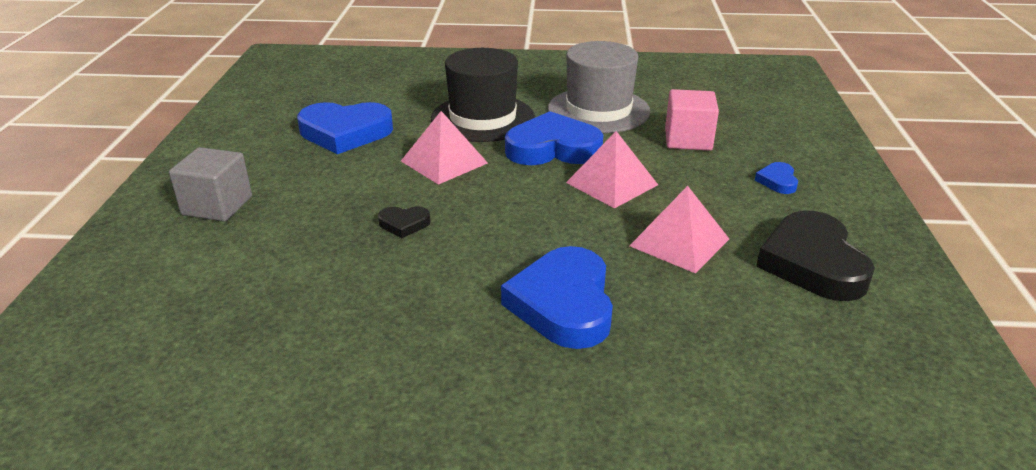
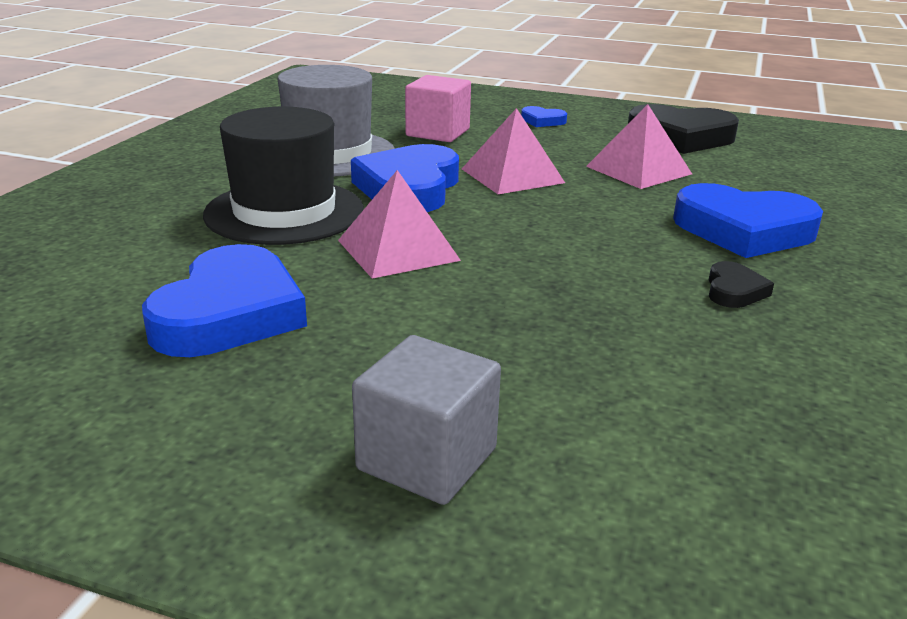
camera: 75 degrees left, 5 degrees down
black heart [378,206,431,238] -> black heart moved to [709,261,774,308]

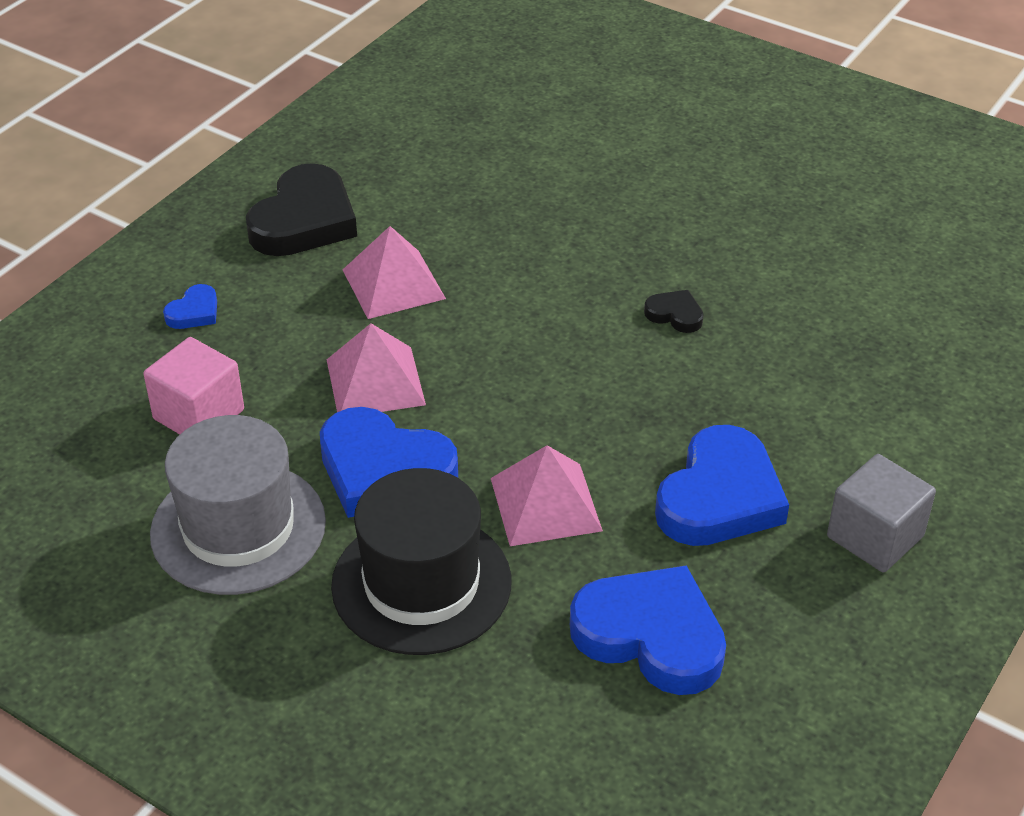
camera: 75 degrees left, 15 degrees up
blue heart [673,183,823,258] -> blue heart moved to [655,425,789,546]

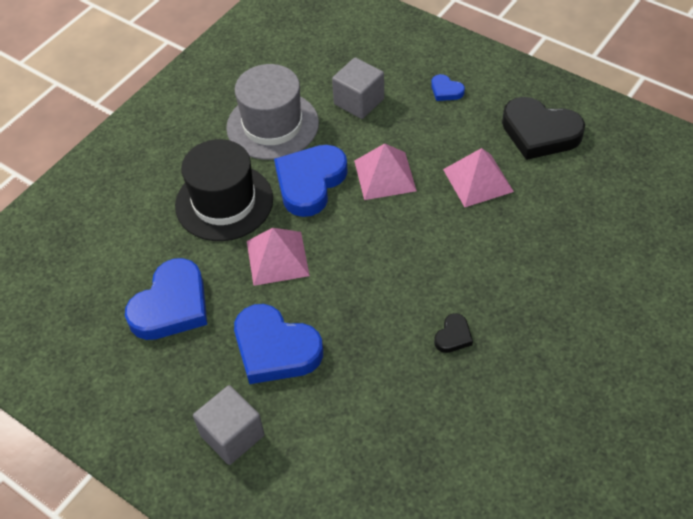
camera: 95 degrees right, 10 degrees up
pink cube [143,337,244,434] -> grey cube [332,57,384,119]

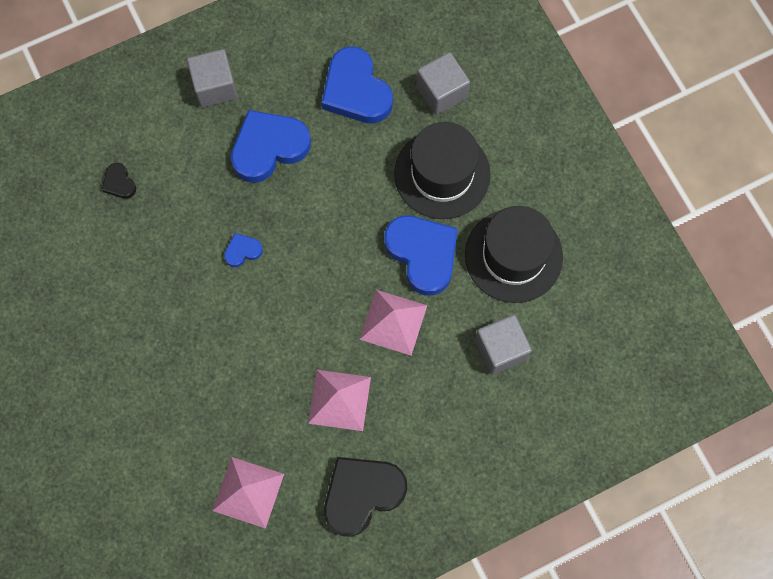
camera: 115 degrees right, 20 degrees up
grey hat [226,64,319,160] -> black hat [465,206,563,303]
pink pyramid [247,228,310,286] -> pink pyramid moved to [212,457,284,528]
blue heart [431,74,465,101] -> blue heart moved to [224,233,263,267]
black heart [434,313,473,353] -> black heart moved to [102,163,136,199]
none -> grey cube [417,52,470,115]

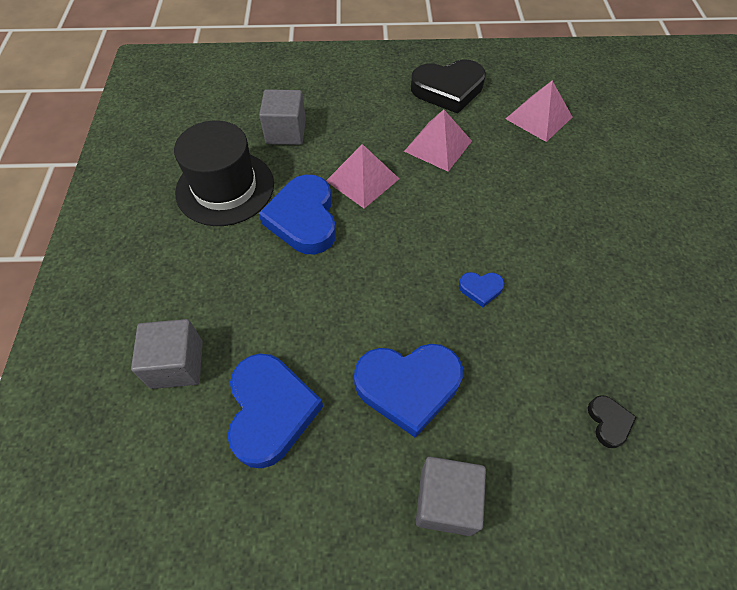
camera: 155 degrees left, 15 degrees down
black hat [394,122,491,219] -> none

